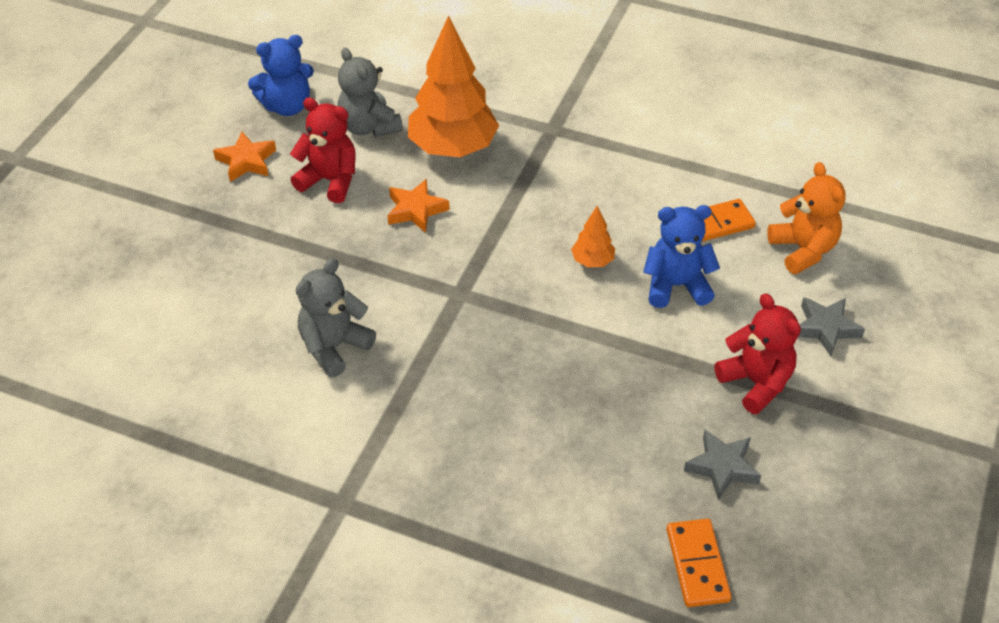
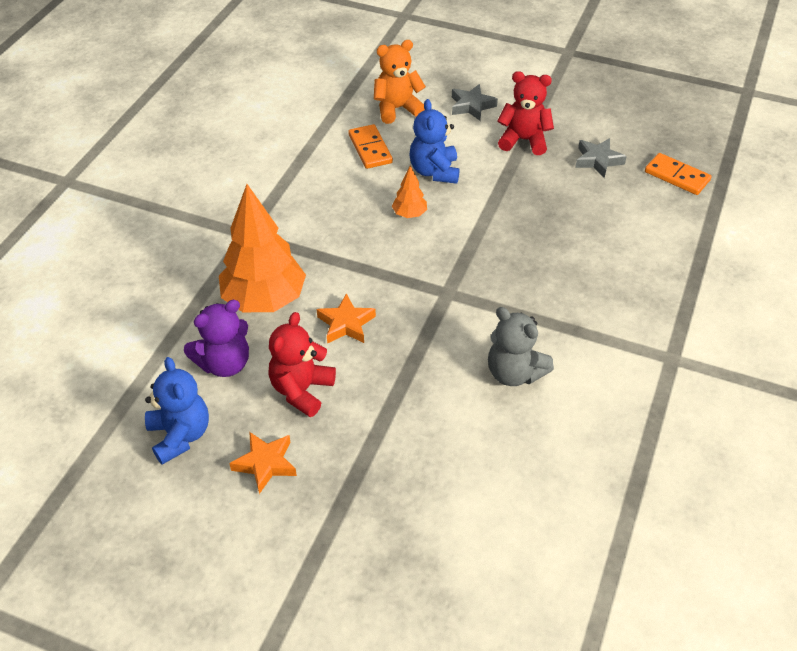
camera: 90 degrees left, 0 degrees up
grey teddy bear [337,48,403,137] -> purple teddy bear [184,300,249,377]
orange domino [666,519,732,607] -> orange domino turned 45 degrees clockwise [645,153,711,195]
red teddy bear [715,293,801,415] -> red teddy bear turned 45 degrees clockwise [497,71,554,155]

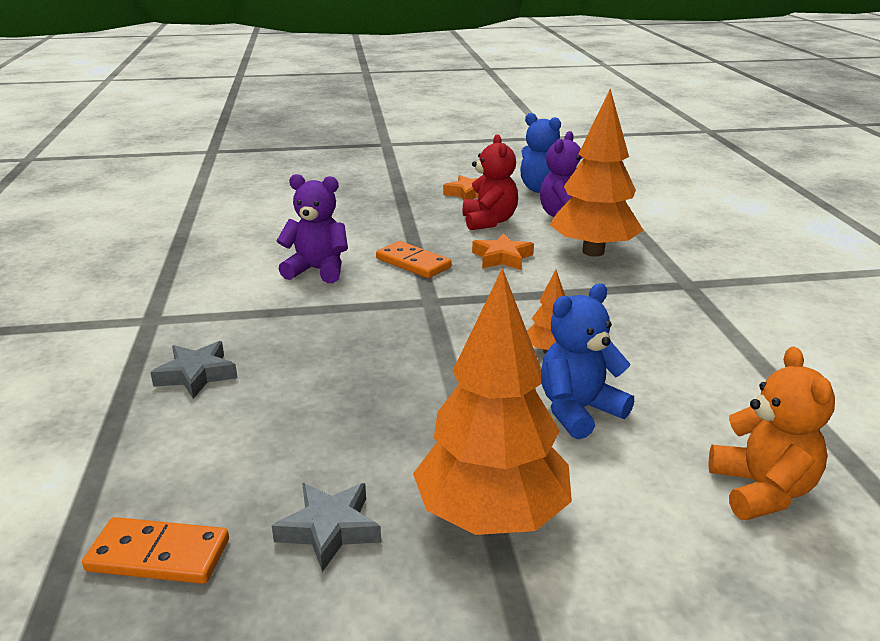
camera: 150 degrees right, 20 degrees down
orange domino [349,124,393,169] -> orange domino moved to [376,241,452,278]
orange teddy bear [374,40,426,124] -> orange teddy bear turned 45 degrees counterclockwise [709,347,835,520]
blue teddy bear [409,99,460,184] -> blue teddy bear turned 90 degrees counterclockwise [541,284,634,439]
grey star [452,84,498,121] -> grey star moved to [150,341,238,399]
grey teddy bear [488,307,554,386] -> purple teddy bear [277,174,348,283]
red teddy bear [497,71,554,155] -> orange tree [413,268,572,535]

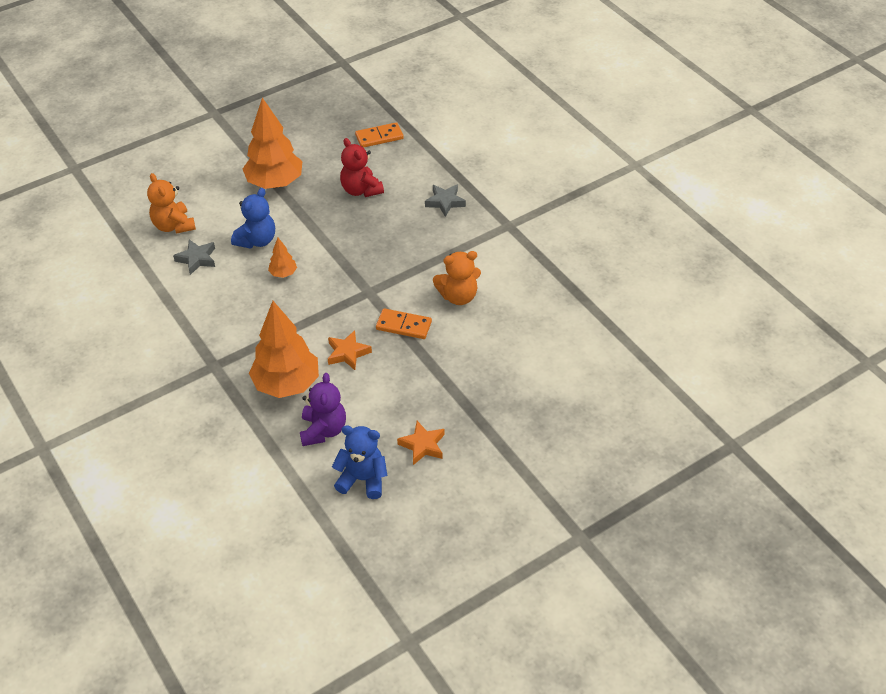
camera: 155 degrees right, 20 degrees up
grey star [272,483,381,572] -> grey star moved to [173,239,215,275]
purple teddy bear [277,174,348,283] -> orange teddy bear [433,251,481,305]
red teddy bear [463,134,518,230] -> red teddy bear moved to [340,138,384,197]

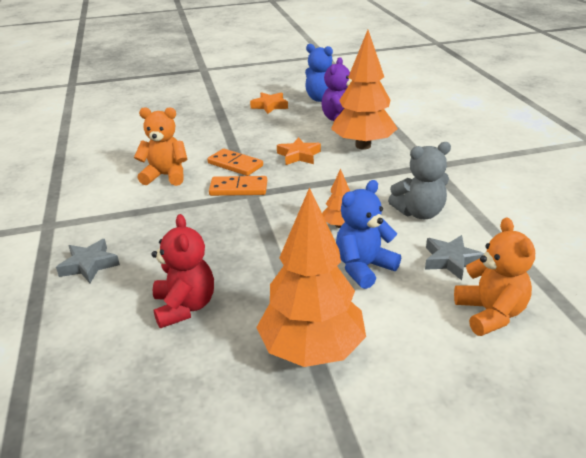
camera: 160 degrees left, 15 degrees down
orange domino [355,122,404,148] -> orange domino moved to [209,176,267,196]
none -> grey teddy bear [388,142,451,219]

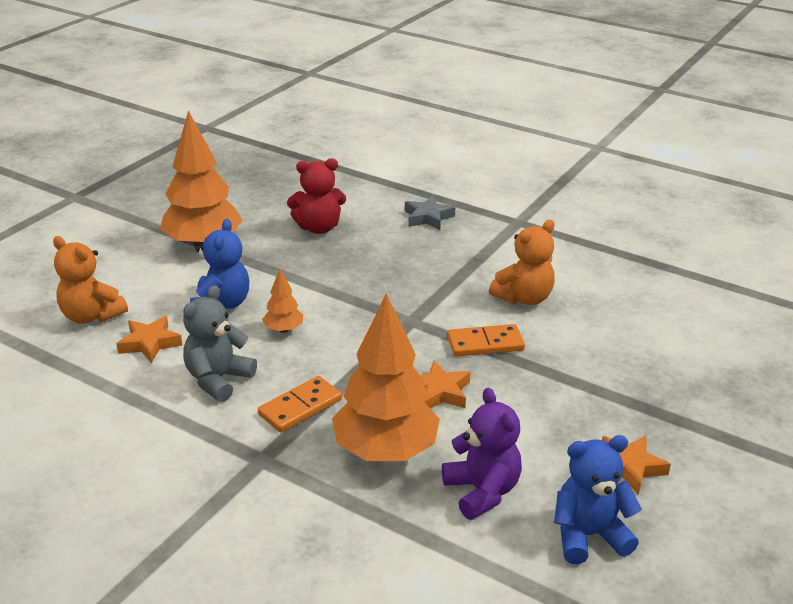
camera: 135 degrees right, 0 degrees up
red teddy bear [152,214,214,328] -> red teddy bear turned 45 degrees counterclockwise [287,158,346,234]
orange domino [209,176,267,196] -> orange domino moved to [258,376,342,433]
grey star [425,235,484,280] -> orange star [116,316,183,363]

